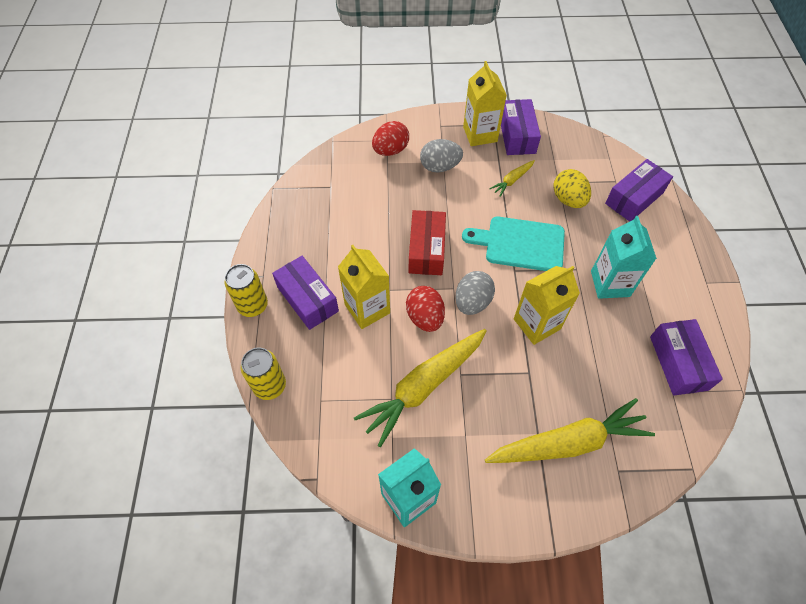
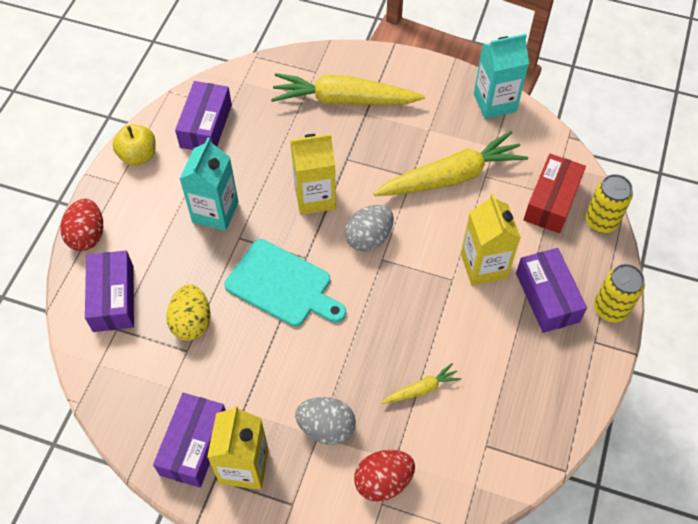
camera: 160 degrees left, 0 degrees up
red egg [406,286,445,332] -> red egg moved to [60,199,103,251]
red box [408,210,446,275] -> red box moved to [524,154,586,233]
yellow carrot [489,160,535,197] -> yellow carrot moved to [381,363,461,404]
purple box [605,159,673,222] -> purple box turned 75 degrees counterclockwise [85,251,134,332]
none -> yellow apple [112,124,156,166]

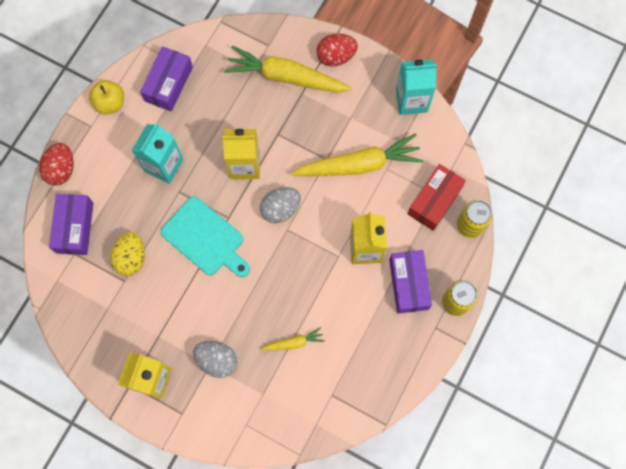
camera: 10 degrees right, 15 degrees up
purple box [153,393,226,488] -> none
red egg [354,450,415,502] -> red egg moved to [316,34,358,66]

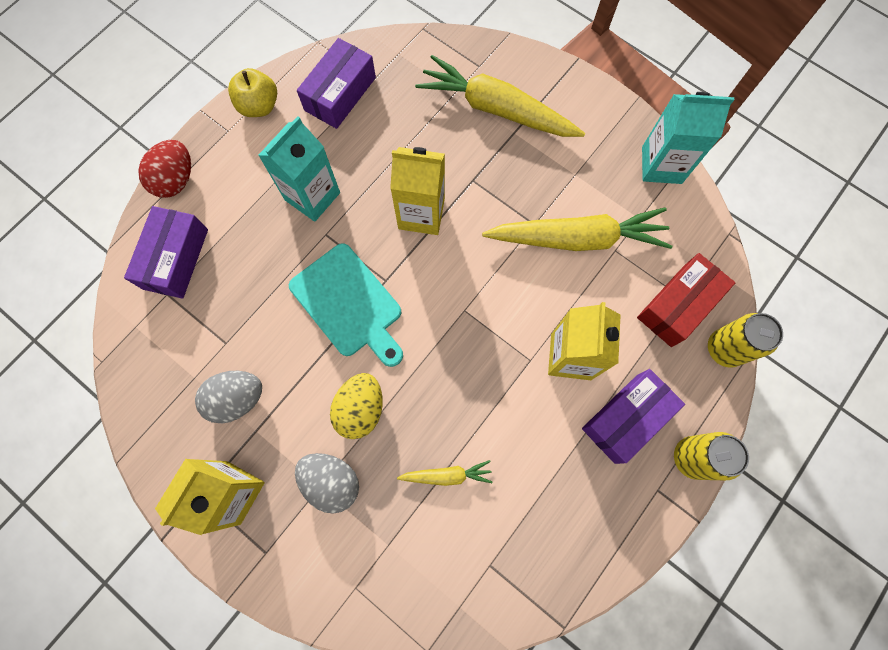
camera: 10 degrees right, 0 degrees up
yellow egg [110,232,145,276] -> yellow egg moved to [330,373,383,439]
grey egg [260,187,301,223] -> grey egg moved to [195,371,262,423]
red egg [316,34,358,66] -> none
purple box [389,250,432,314] -> purple box turned 45 degrees clockwise [582,369,685,464]

